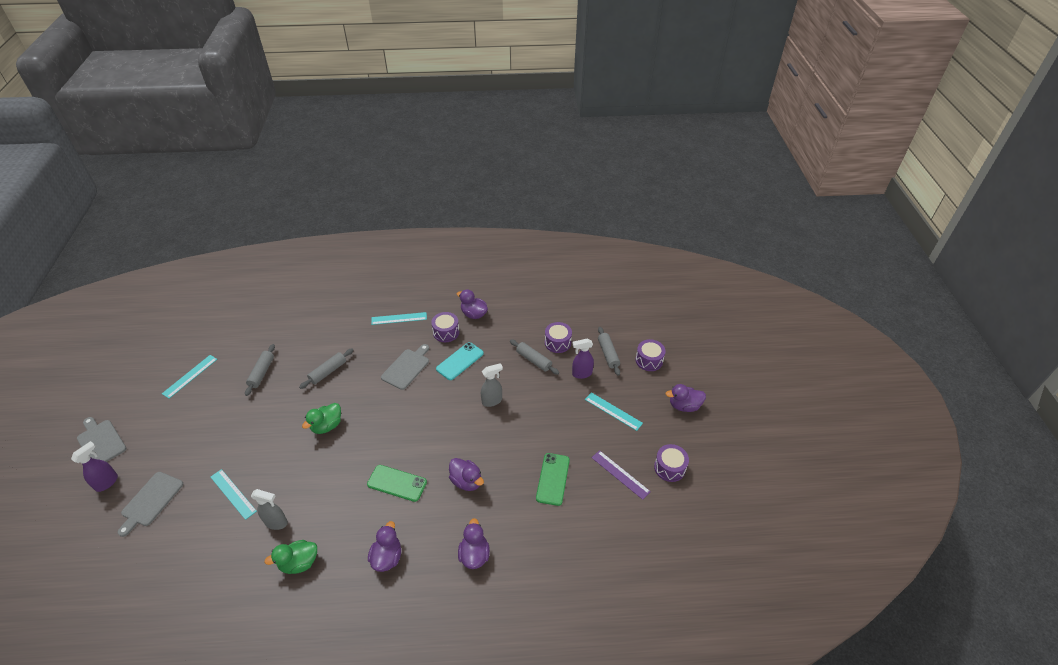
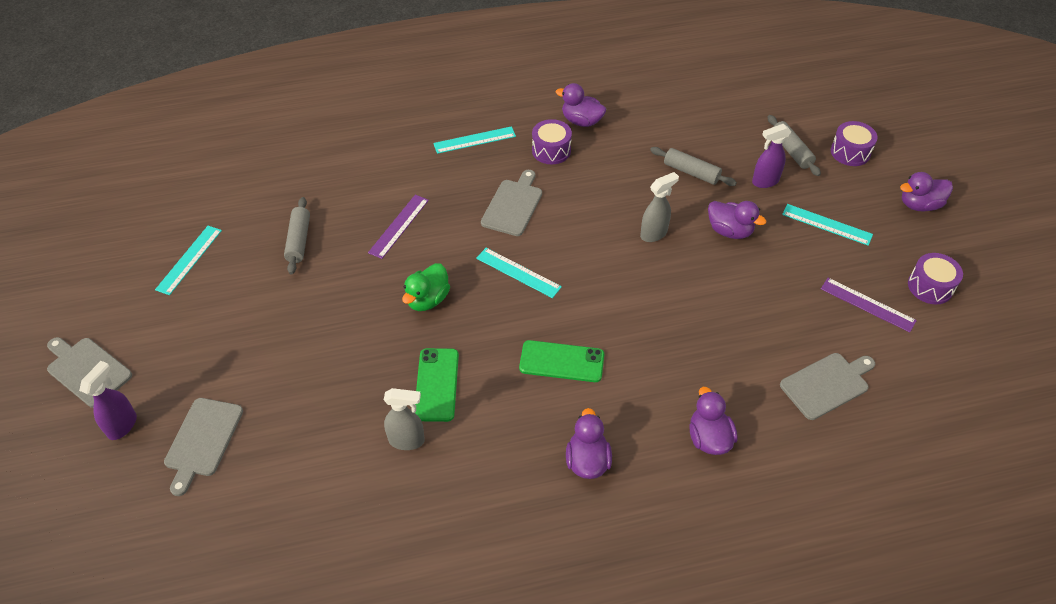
camera: 10 degrees left, 5 degrees up
turquoise ruler [211,469,257,520] -> turquoise ruler moved to [476,248,562,298]
green duck [264,540,317,574] -> none
grey rolling pin [299,349,354,389] -> purple ruler [368,195,429,259]
turquoise phone [436,342,484,380] -> none
purple duck [449,458,484,491] -> purple duck moved to [708,201,766,239]
green phone [536,453,570,506] -> green phone moved to [415,348,459,422]
purple drum [545,322,572,353] -> none
none -> grey cutting board [780,353,875,420]

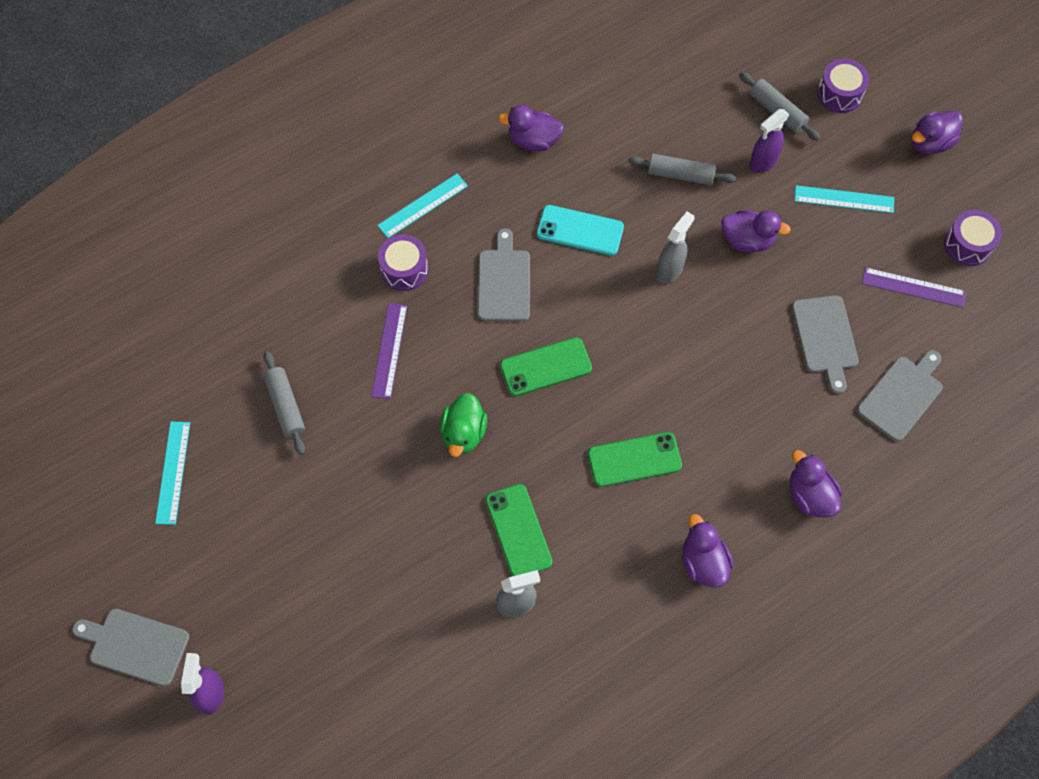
camera: 20 degrees left, 15 degrees up
grey cutting board [164,398,243,496] -> grey cutting board moved to [792,295,859,394]
turquoise ruler [476,248,562,298] -> green phone [500,337,592,396]
purple drum [532,119,572,164] -> purple drum moved to [378,234,428,291]
none -> turquoise phone [537,205,624,256]

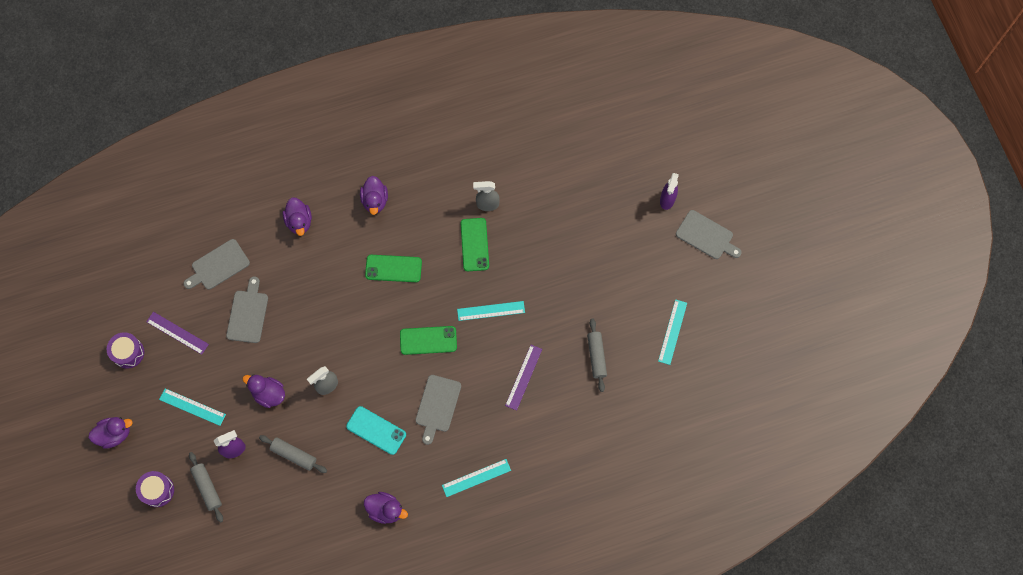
camera: 165 degrees left, 5 degrees up
purple drum [378,234,428,291] -> none
green duck [440,393,487,457] -> turquoise ruler [457,301,525,321]

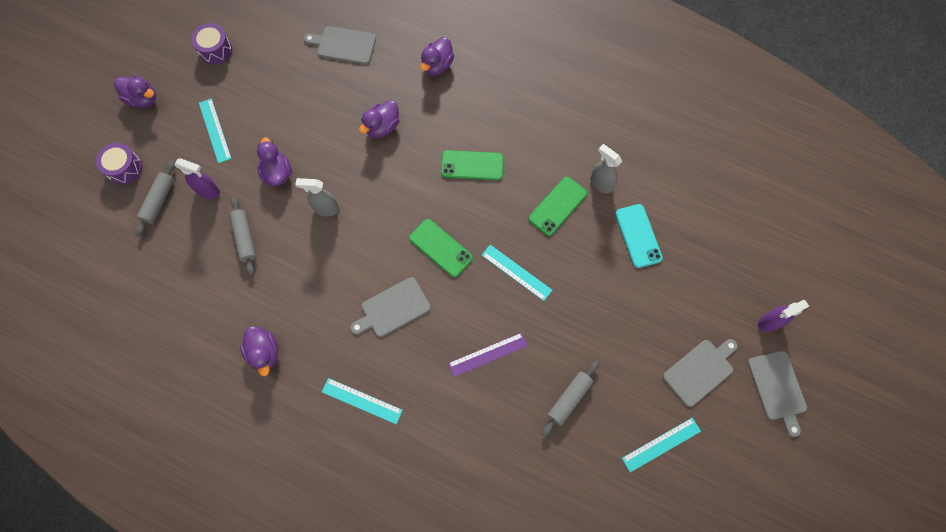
camera: 45 degrees right, 0 degrees up
purple ruler [146,312,209,355] -> none
grey cutting board [226,276,268,343] -> grey cutting board moved to [663,339,738,407]
turquoise phone [346,406,406,455] -> turquoise phone moved to [615,204,663,268]
purple duck [360,176,388,215] -> purple duck moved to [359,100,399,138]
green phone [365,255,422,282] -> green phone turned 45 degrees counterclockwise [441,150,504,180]

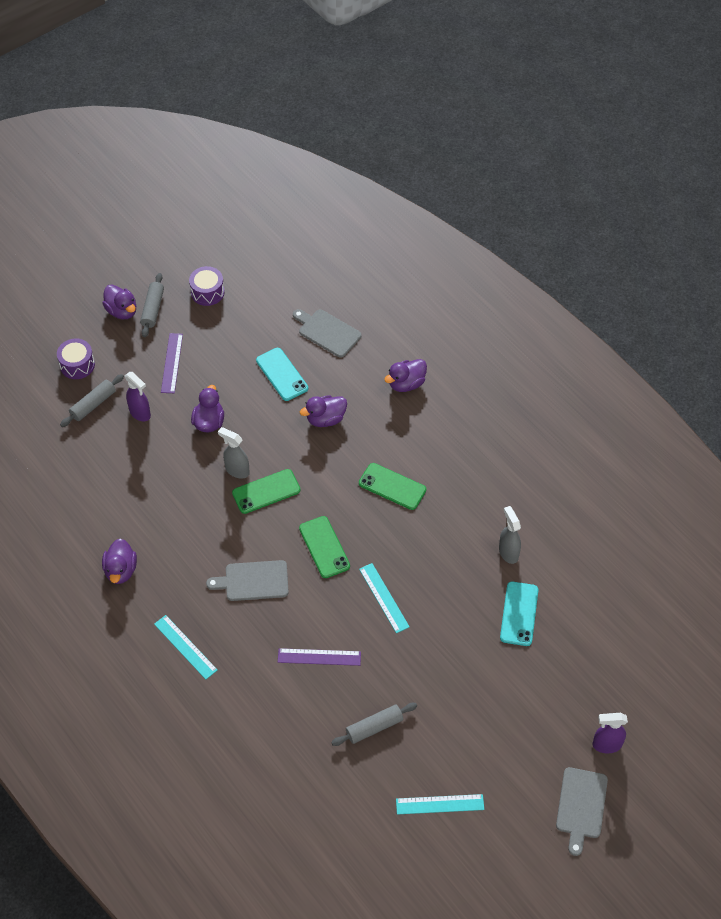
camera: 25 degrees right, 15 degrees down
turquoise ruler [199,98,232,163] -> purple ruler [161,333,183,393]
grey rolling pin [229,197,256,275] -> grey rolling pin moved to [140,273,164,337]
green phone [528,177,587,236] -> green phone moved to [232,469,300,514]
grey cutting board [663,339,738,407] -> none
none -> turquoise phone [256,348,308,401]

